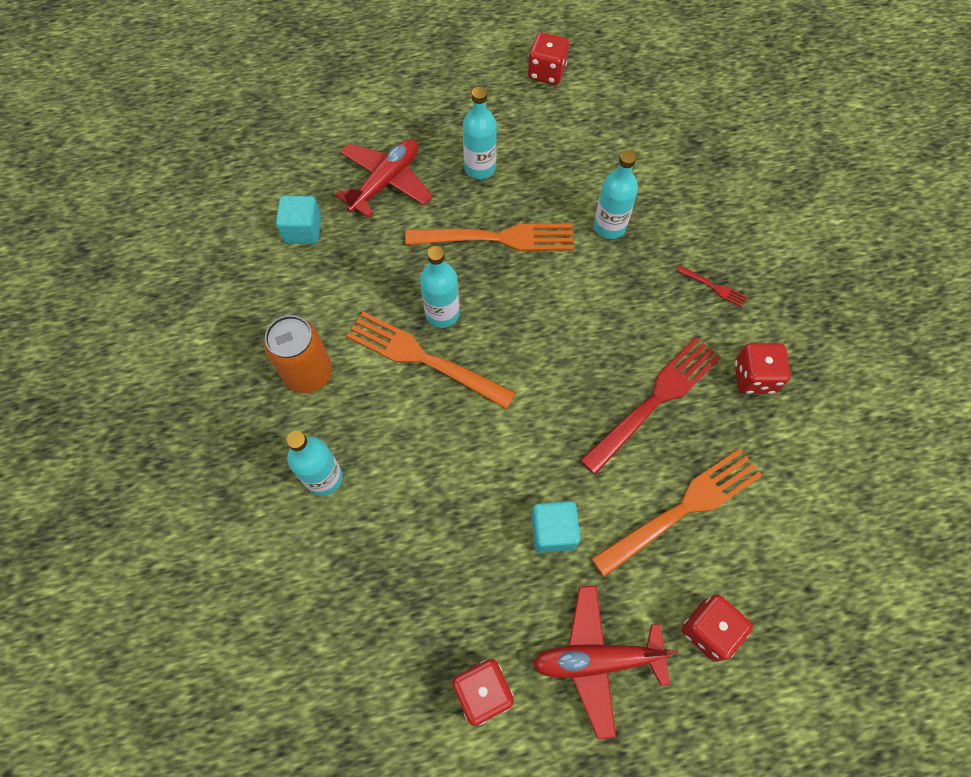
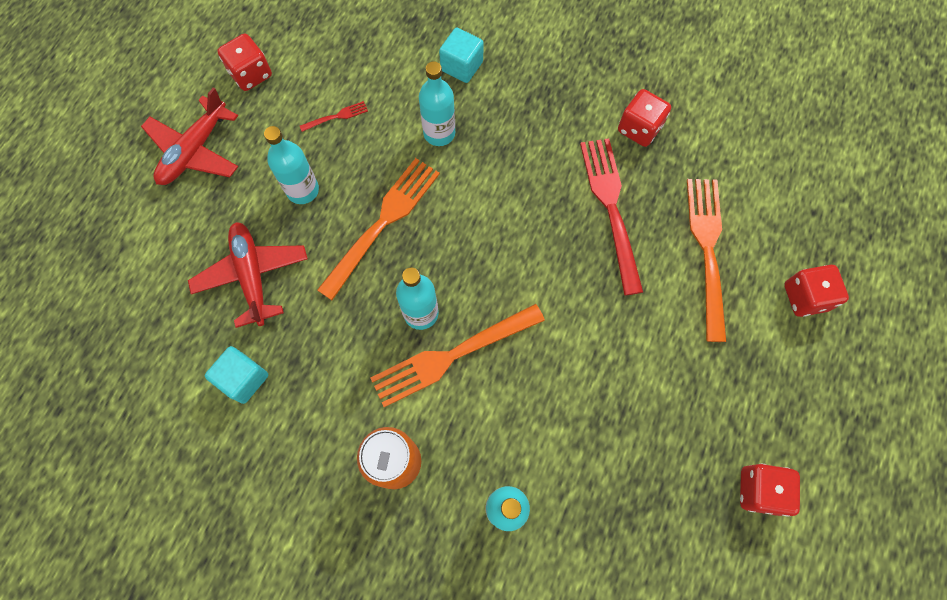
camera: 55 degrees left, 5 degrees up
turquoise cube [531,501,580,553] -> turquoise cube moved to [439,28,484,83]
red plane [533,586,679,739] -> red plane moved to [141,87,238,185]
red fork [676,265,747,308] -> red fork moved to [300,101,368,132]

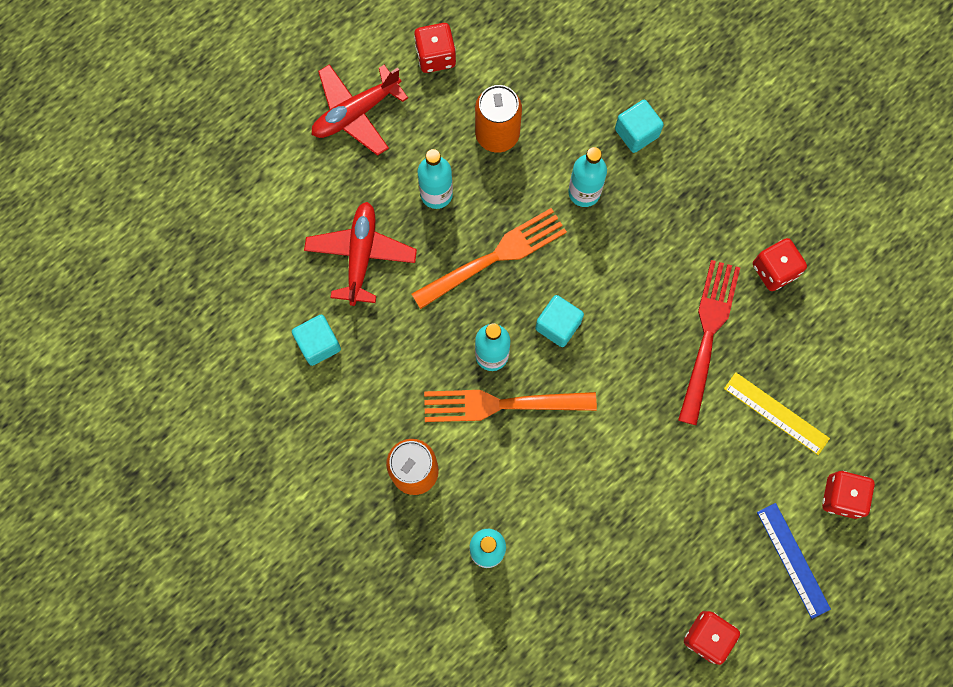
camera: 25 degrees right, 5 degrees up
red fork [300,101,368,132] -> orange can [475,85,522,153]
orange fork [687,179,726,342] -> yellow ruler [724,372,830,455]
none -> turquoise cube [535,295,584,347]
none -> blue ruler [757,503,831,619]

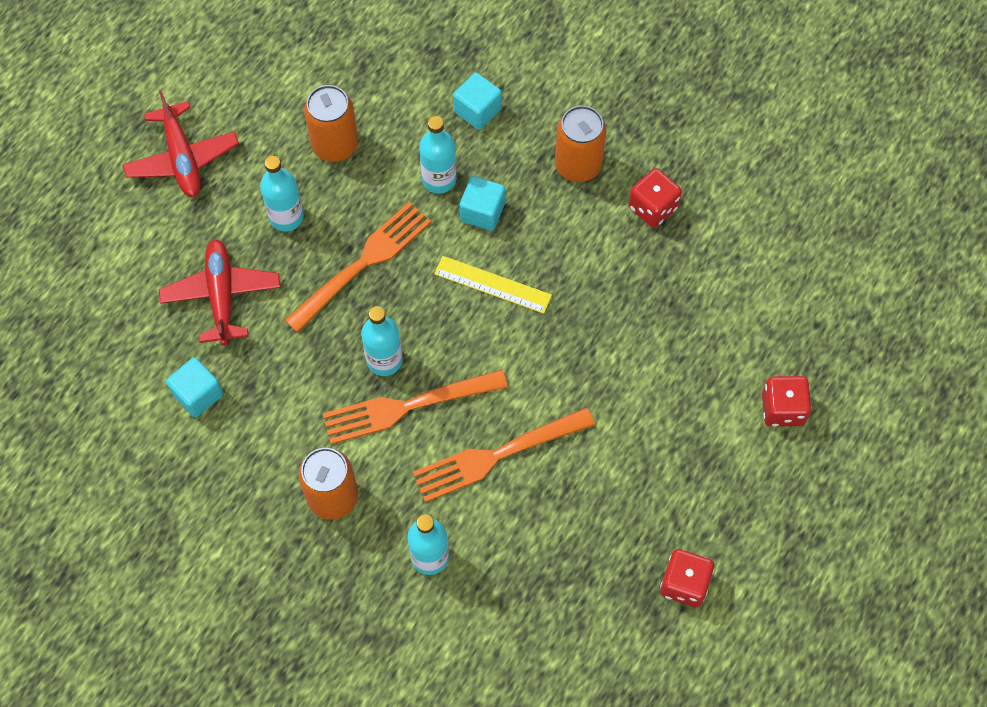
camera: 15 degrees left, 10 degrees down
red plane [312,64,408,156] -> red plane turned 60 degrees counterclockwise [123,90,239,197]
red dice [414,23,456,73] -> none
turquoise cube [535,295,584,347] -> turquoise cube moved to [460,176,505,231]
red fork [678,260,740,425] -> none
yellow ruler [724,372,830,455] -> yellow ruler moved to [434,256,552,314]
blue ruler [757,503,831,619] -> none
none -> orange fork [412,407,595,503]
none -> orange can [555,105,607,182]

